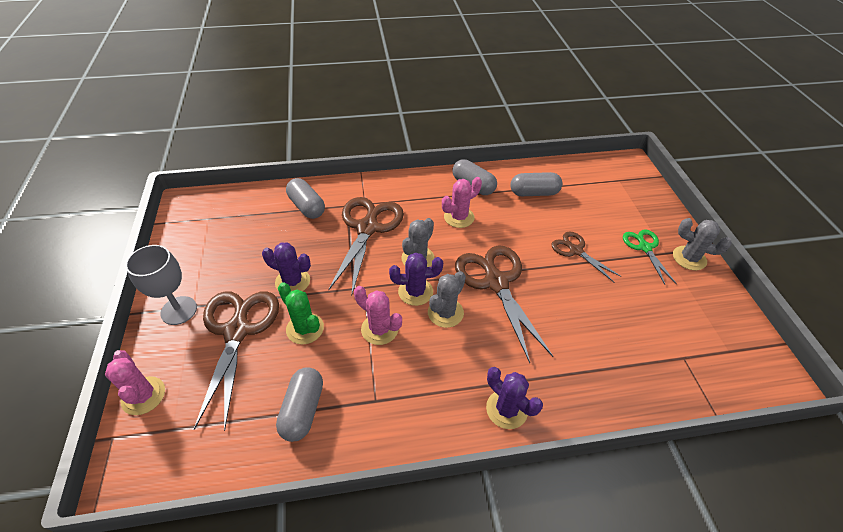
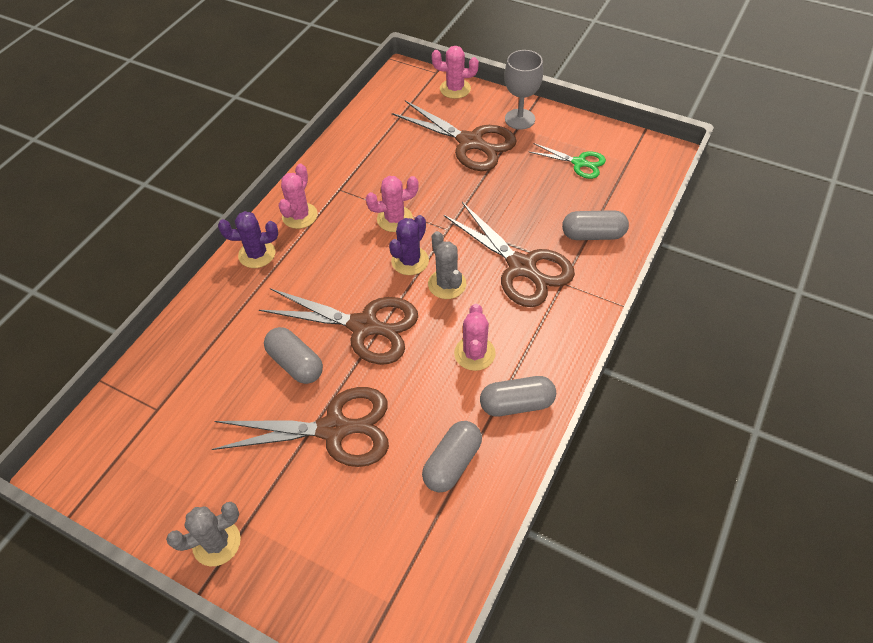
camera: 130 degrees right, 5 degrees up
purple cactus [262,242,311,291] -> none
grey capsule [276,367,323,442] -> grey capsule moved to [264,327,323,384]
green cactus [278,282,324,344] -> none
grey cactus [428,271,466,328] -> none
brown scissors [551,231,622,282] -> brown scissors [212,387,389,467], size x1.80
green scissors [623,230,677,285] -> green scissors moved to [529,143,606,179]
none -> pink cactus [279,164,318,229]

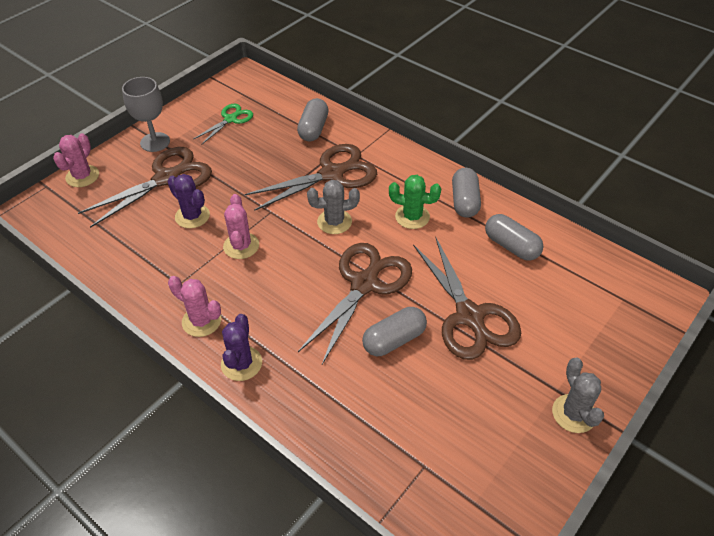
camera: 80 degrees left, 5 degrees down
brown scissors [212,387,389,467] -> brown scissors turned 150 degrees clockwise [413,237,521,360]
purple cactus [389,215,429,275] -> purple cactus moved to [167,174,210,228]
pink cactus [454,304,496,371] -> green cactus [389,175,441,229]

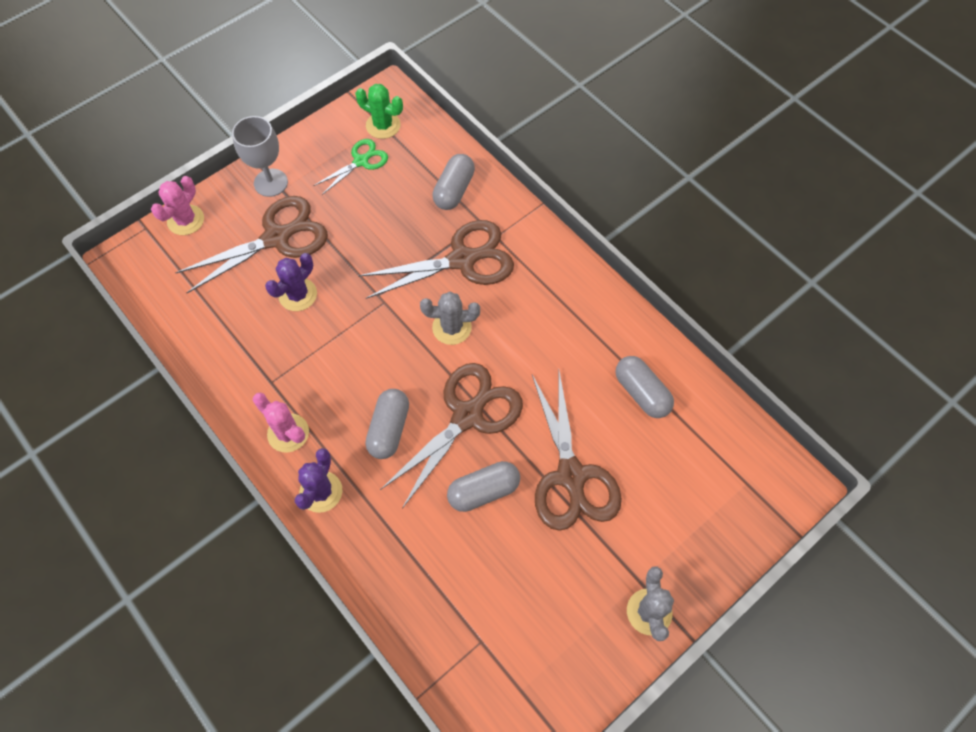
camera: 10 degrees right, 15 degrees up
purple cactus [167,174,210,228] -> purple cactus turned 75 degrees clockwise [265,253,317,311]
pink cactus [223,194,259,259] -> none
green cactus [389,175,441,229] -> green cactus moved to [355,84,403,139]
grey capsule [452,168,481,218] -> grey capsule moved to [365,389,409,459]

